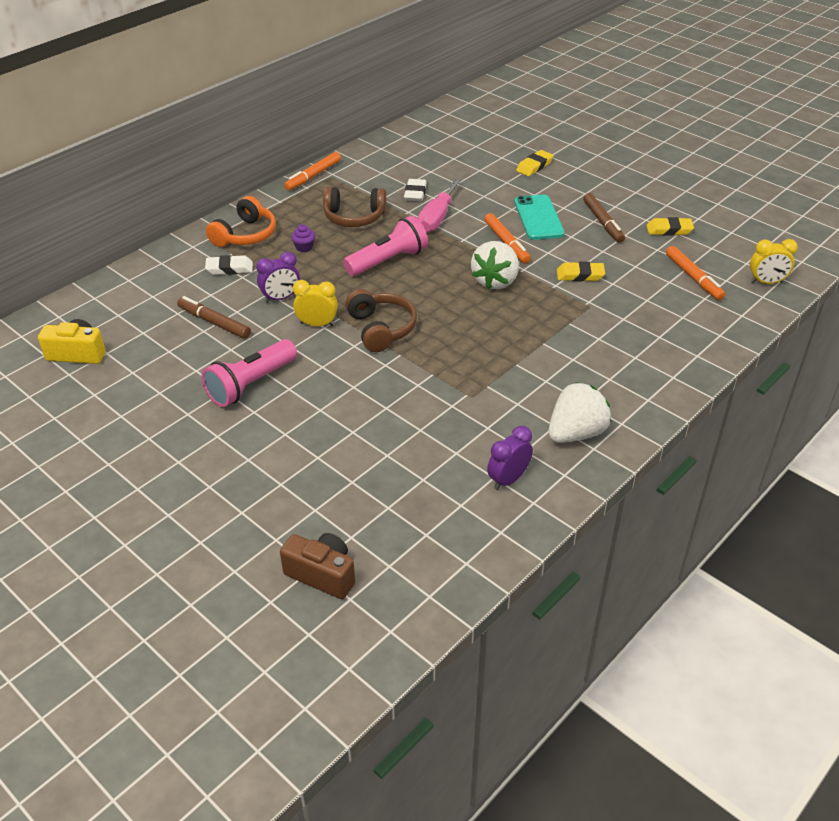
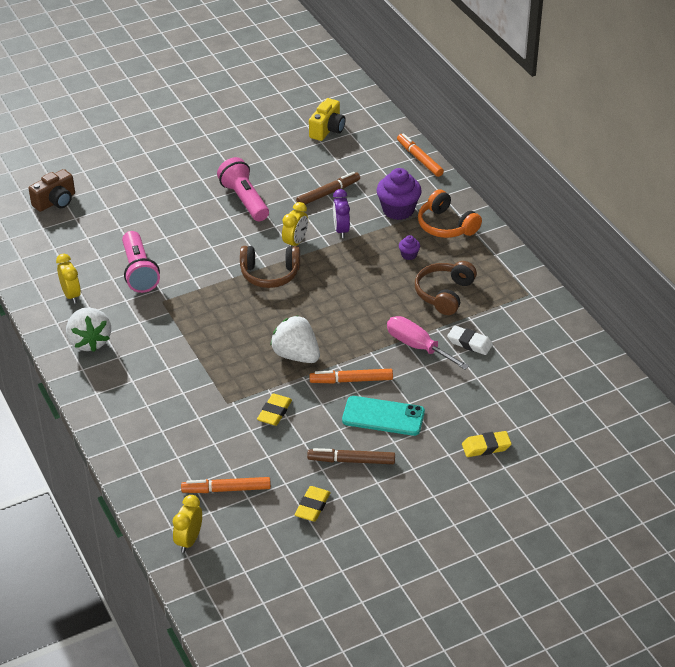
camera: 110 degrees right, 0 degrees up
white eraser [205,255,253,275] -> purple cupcake [376,168,422,220]
orange marker [284,152,341,190] -> orange marker moved to [397,133,444,177]
pink flashlight [343,216,428,276] -> pink flashlight moved to [122,231,160,293]
purple clock [487,426,533,490] -> yellow clock [56,254,81,304]
yellow eraser [516,150,554,176] -> yellow eraser turned 75 degrees counterclockwise [462,431,512,457]

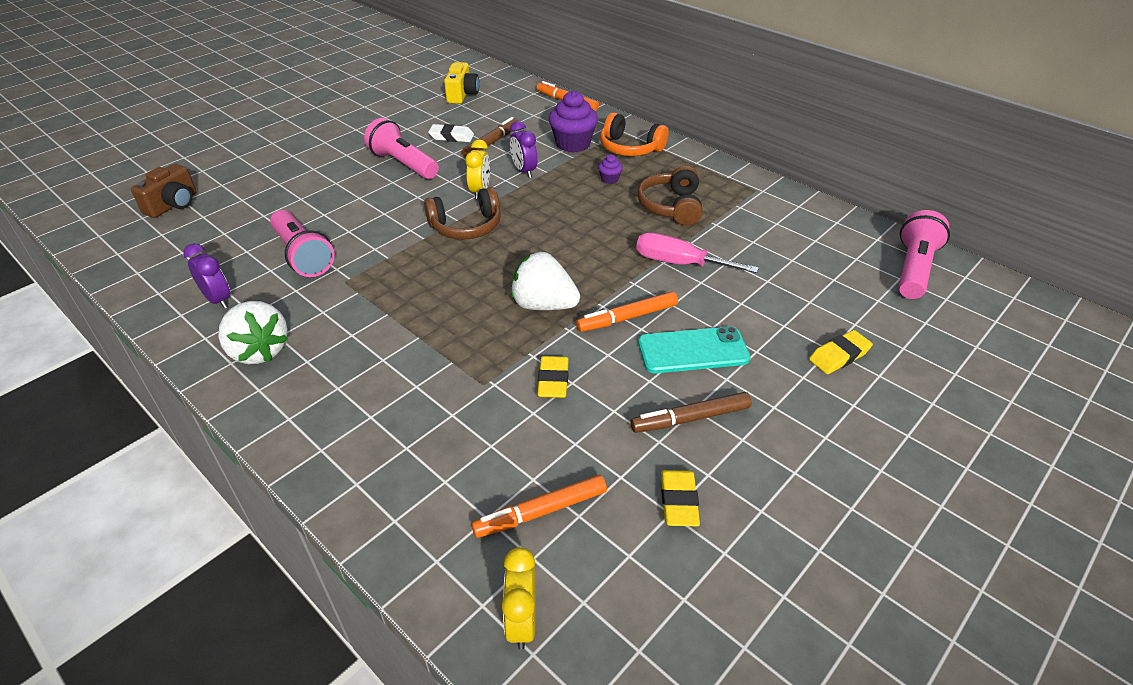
camera: 20 degrees left, 0 degrees up
yellow clock [56,254,81,304] -> purple clock [183,243,230,309]
white eraser [447,325,493,355] -> white eraser moved to [428,124,474,142]
none -> pink flashlight [898,210,950,299]

